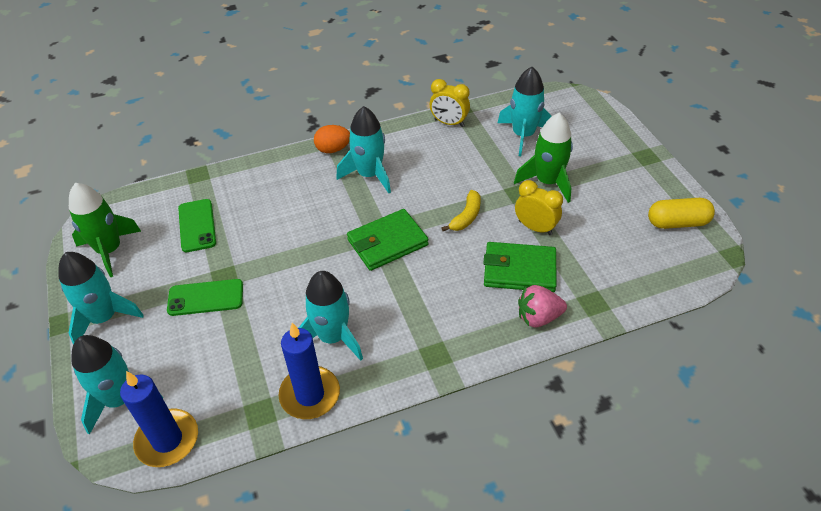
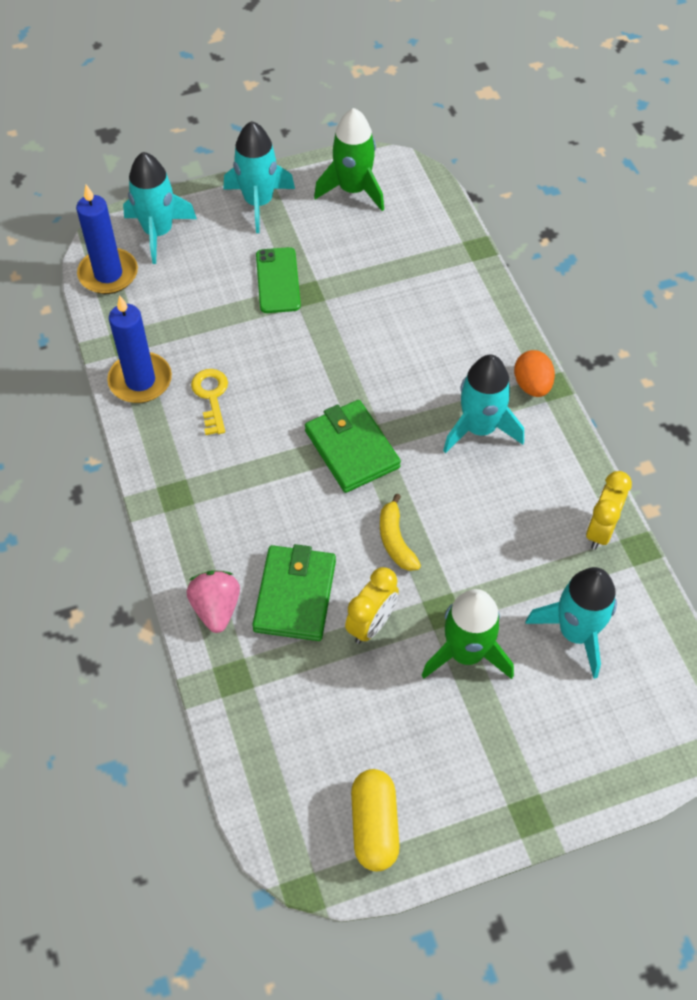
camera: 90 degrees right, 10 degrees up
green phone [178,199,216,252] -> none
turquoise rocket [299,271,363,361] -> yellow key [191,369,228,435]
yellow banana [442,190,481,231] -> yellow banana turned 45 degrees clockwise [380,494,421,571]

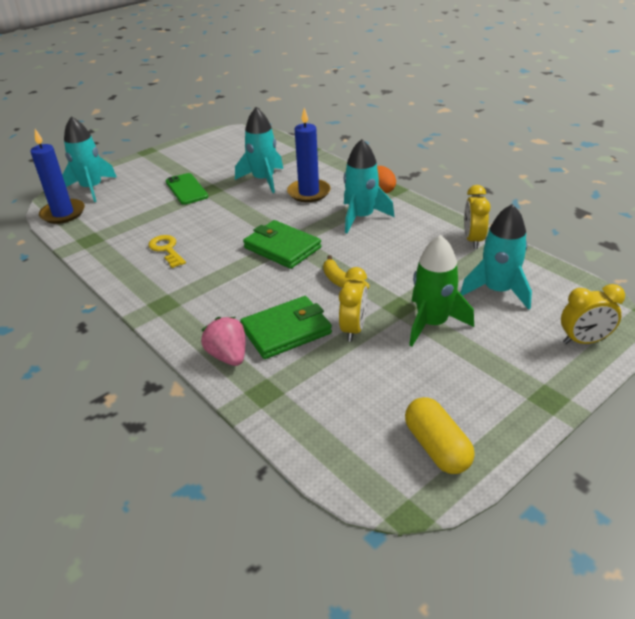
camera: 20 degrees left, 20 degrees down
blue candle [107,295,172,403] -> blue candle moved to [287,108,331,202]
turquoise rocket [223,121,295,233] -> turquoise rocket moved to [235,107,283,193]
green wallet [252,544,336,641] -> green wallet turned 75 degrees clockwise [240,296,332,359]
green rocket [314,108,384,211] -> none
none -> yellow clock [561,284,625,344]

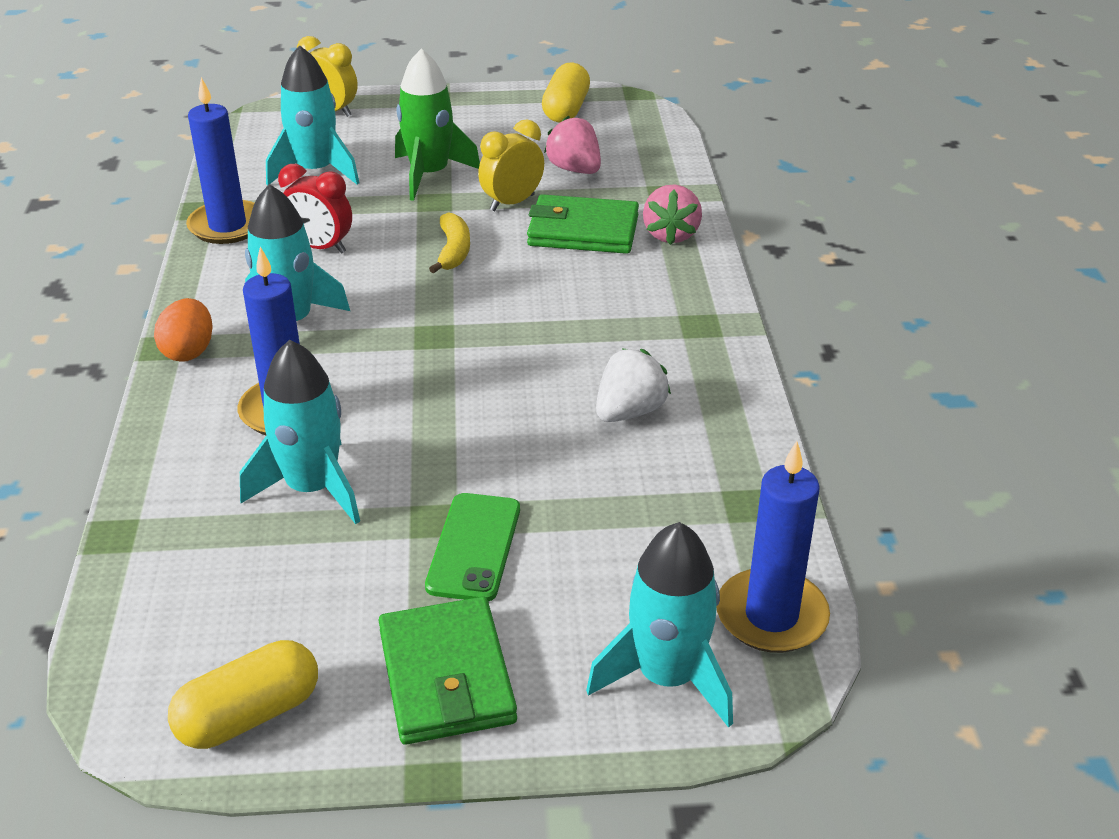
camera: 145 degrees left, 0 degrees up
yellow key [148,235,186,268] -> white strawberry [596,349,671,422]
green wallet [243,220,321,269] -> green wallet moved to [379,597,517,745]
yellow clock [464,185,490,249] -> blue candle [186,77,255,244]
none -> yellow capsule [168,640,318,749]
none -> red clock [278,164,352,254]
none -> pink strawberry [544,116,601,174]

